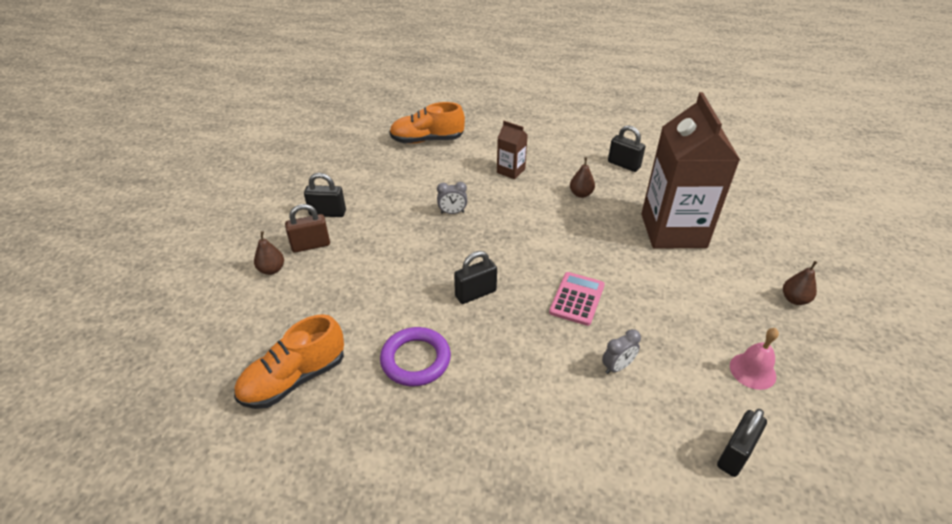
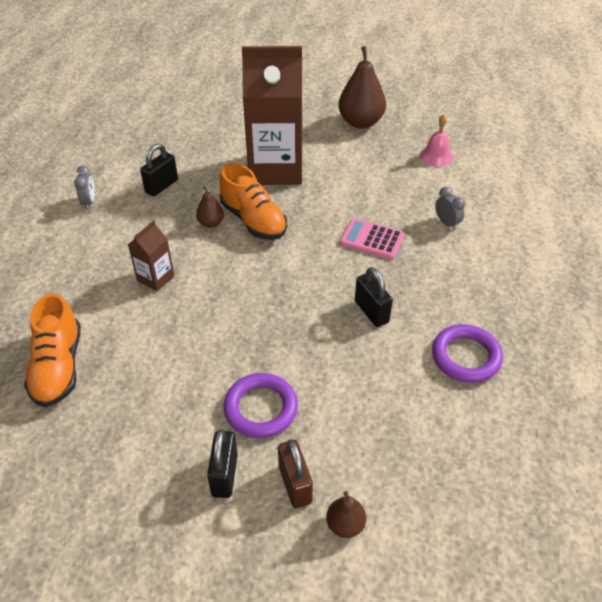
camera: 90 degrees left, 5 degrees up
orange shoe [234,314,344,409] -> orange shoe moved to [219,163,287,240]
grey clock [437,182,467,214] -> grey clock moved to [74,165,95,210]
black padlock [717,409,767,477] -> none
brown pear [783,261,818,305] -> brown pear [338,46,386,129], size x1.99
none -> purple ring [223,373,298,438]

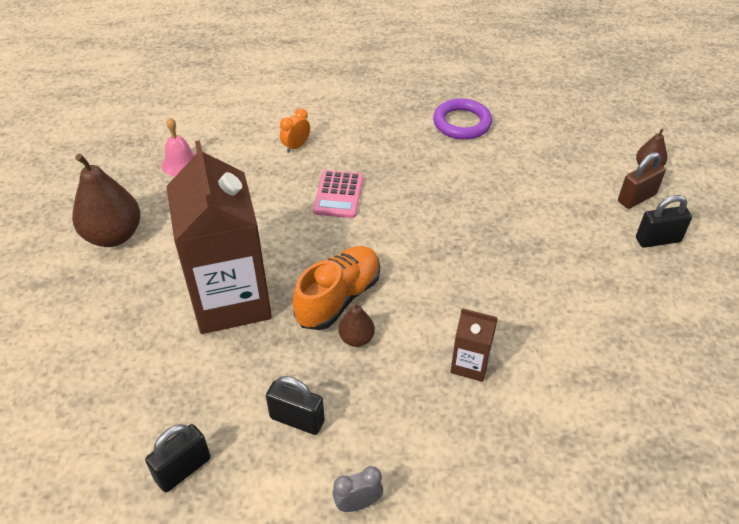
camera: 105 degrees left, 0 degrees up
orange shoe [24,293,81,407] -> none
purple ring [223,373,298,438] -> none
black padlock [355,267,393,327] -> black padlock moved to [145,424,211,492]
grey clock [435,187,465,230] -> orange clock [280,108,310,153]

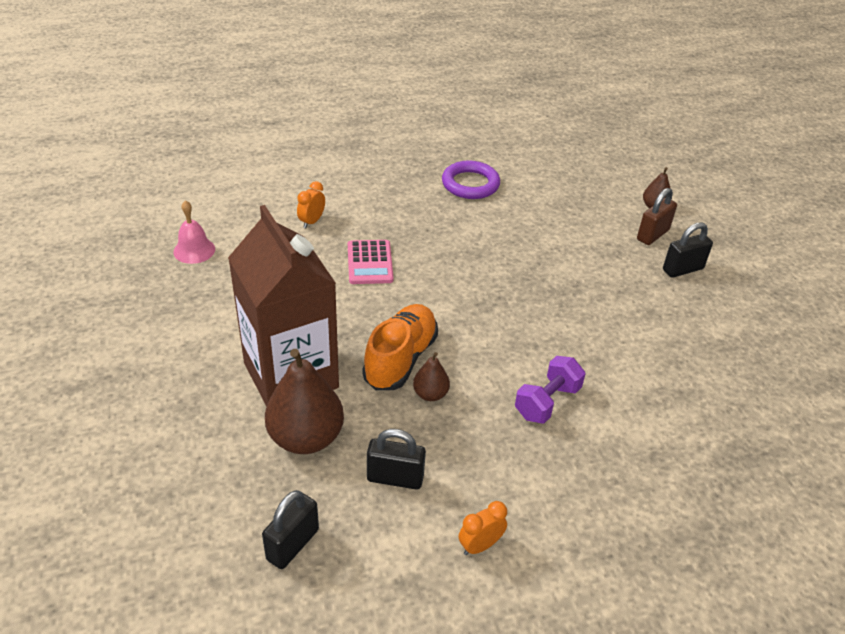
camera: 15 degrees left, 5 degrees down
brown pear [72,154,140,247] -> brown pear moved to [265,349,344,454]
grey clock [332,466,383,512] -> orange clock [459,501,507,555]
brown carton [450,308,498,382] -> purple dumbbell [515,356,586,424]

